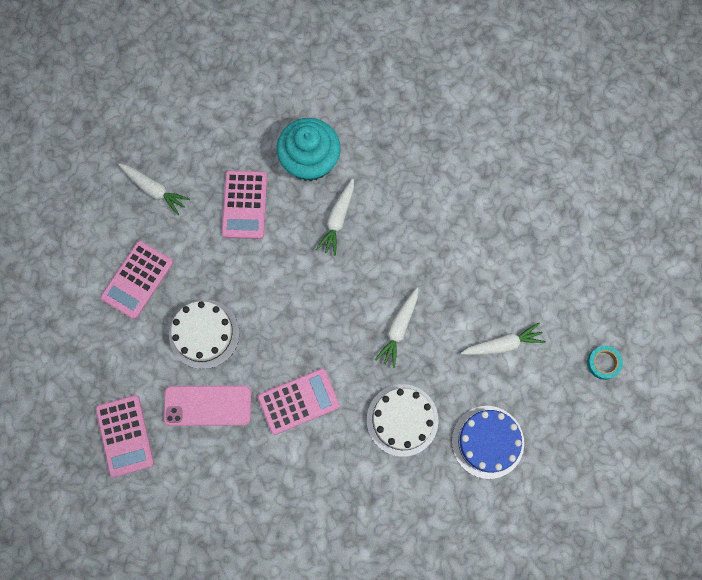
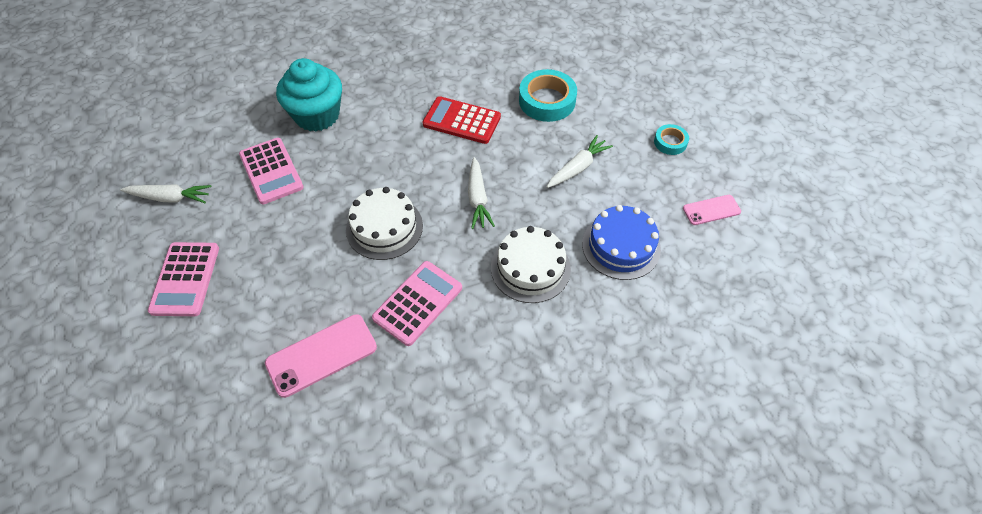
camera: 30 degrees left, 20 degrees down
pink calculator [95,395,154,477] -> none
white cake [169,299,239,369] -> white cake moved to [346,187,423,260]
white carrot [316,178,354,256] -> none
none -> red calculator [423,96,501,144]
none -> turquoise tape [519,69,577,122]
none -> pink phone [683,195,741,225]

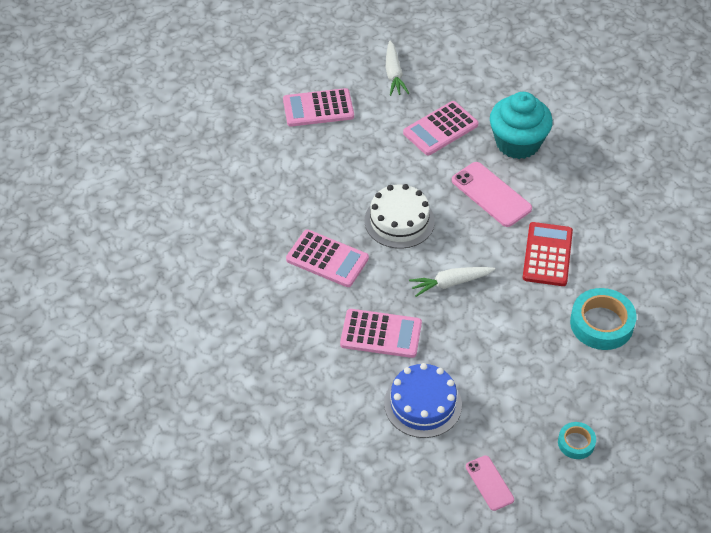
camera: 80 degrees right, 5 degrees down
pink phone [265,314,377,398] -> pink phone moved to [452,162,532,227]
white cake [491,226,571,303] -> pink calculator [340,309,422,358]
white carrot [547,135,613,188] -> none

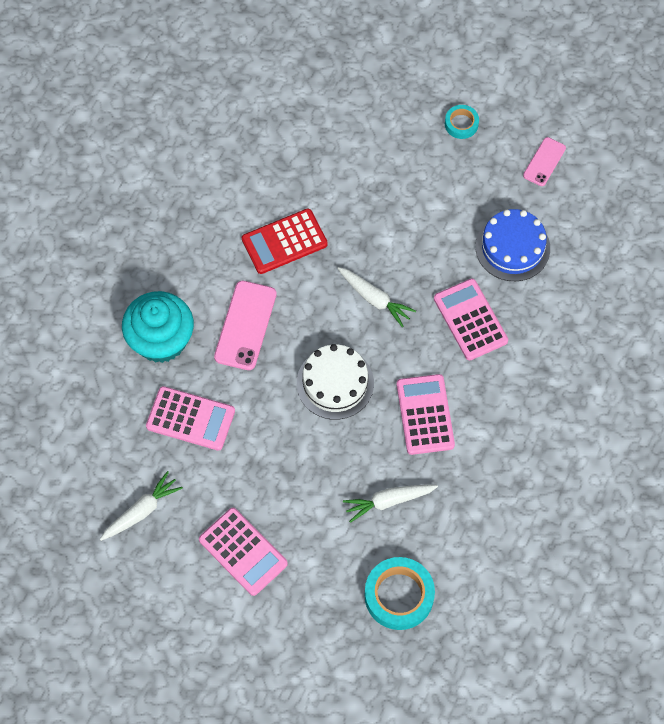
camera: 125 degrees left, 15 degrees up
turquoise tape [570,288,637,350] -> turquoise tape moved to [365,557,435,630]
none -> white carrot [343,485,438,523]

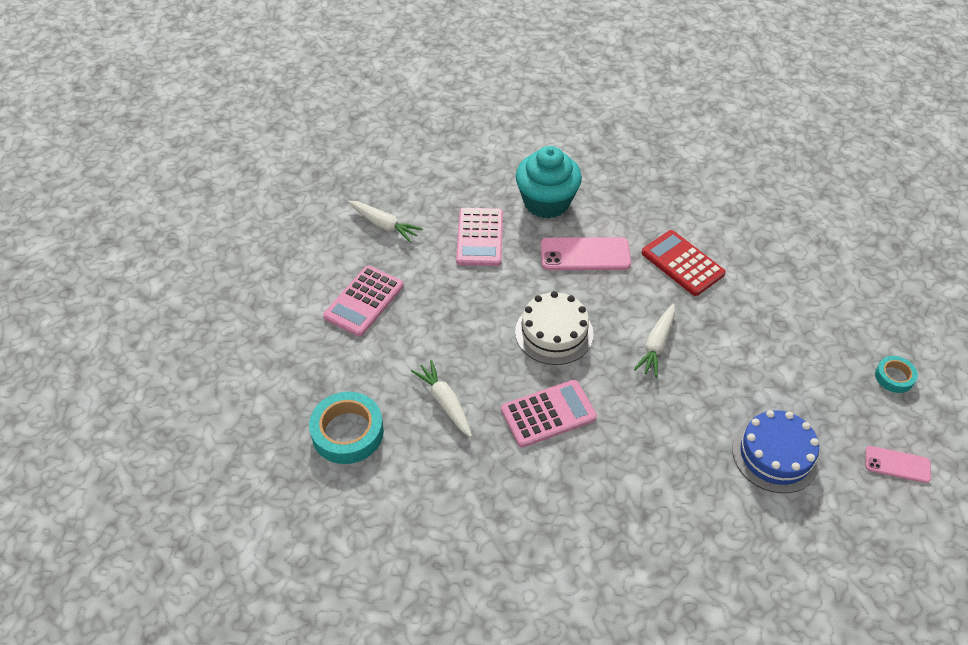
camera: 75 degrees right, 15 degrees down
pink calculator [434,278,508,360] -> none

